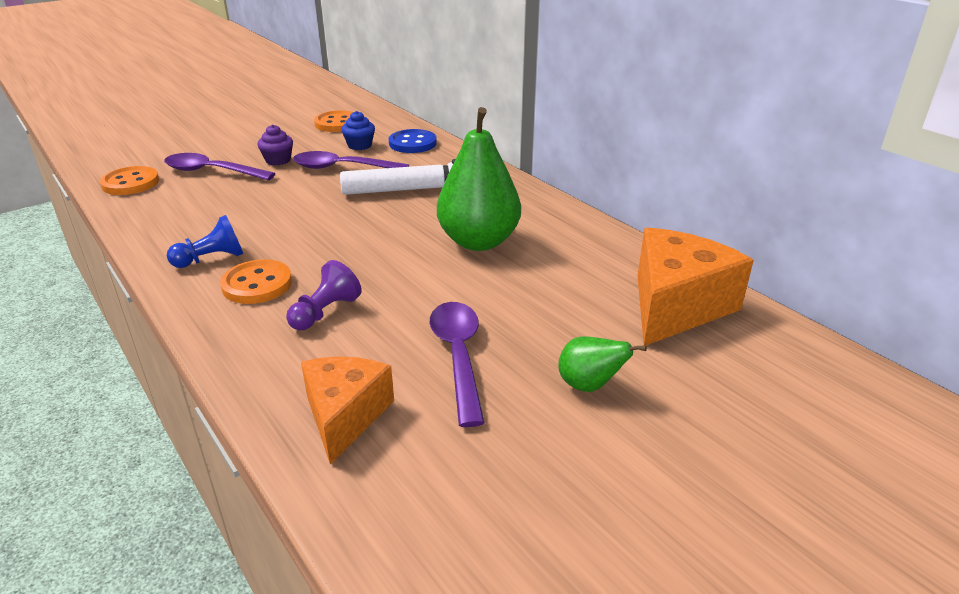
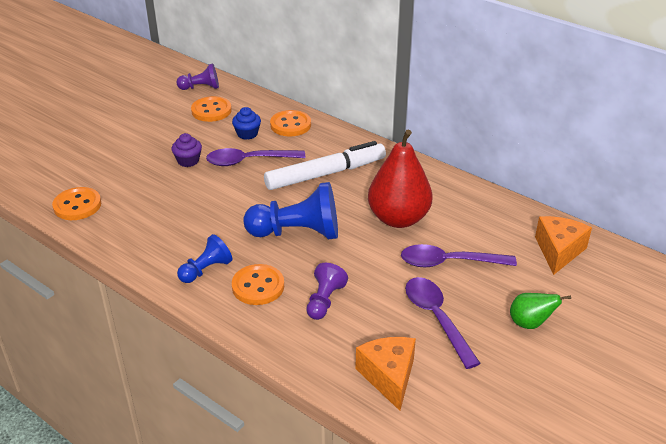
camera: 15 degrees left, 5 degrees up
purple spoon [164,153,275,180] -> purple spoon moved to [401,244,517,268]
blue button [389,129,437,153] -> orange button [270,110,311,137]
green pear [437,107,521,251] -> red pear [368,130,432,228]
orange cheese [638,227,754,346] -> orange cheese [535,216,592,275], size x0.67
none -> purple pawn [176,63,219,90]
none -> blue pawn [243,182,338,240]

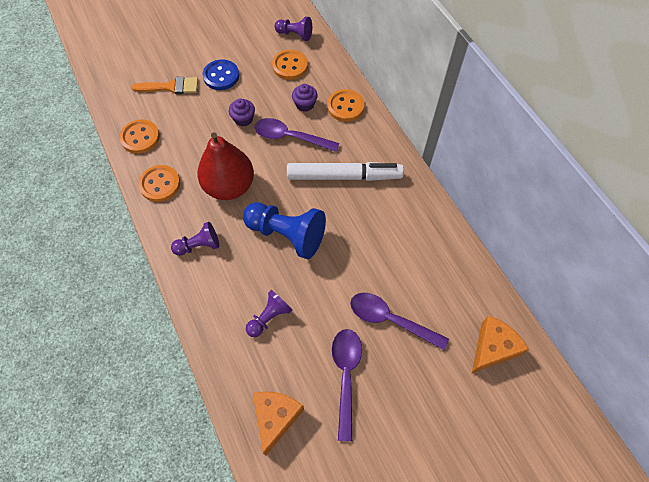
camera: 25 degrees right, 25 degrees up
blue pawn [177,234,232,283] -> purple pawn [171,222,219,256]
blue cupcake [232,107,261,140] -> purple cupcake [292,84,318,112]
orange button [232,264,284,305] -> orange button moved to [138,165,180,202]
red pear [368,130,432,228] -> red pear moved to [197,132,254,200]
green pear [510,293,571,329] -> none
none -> orange brush [132,77,198,94]
none -> blue button [202,59,239,90]

